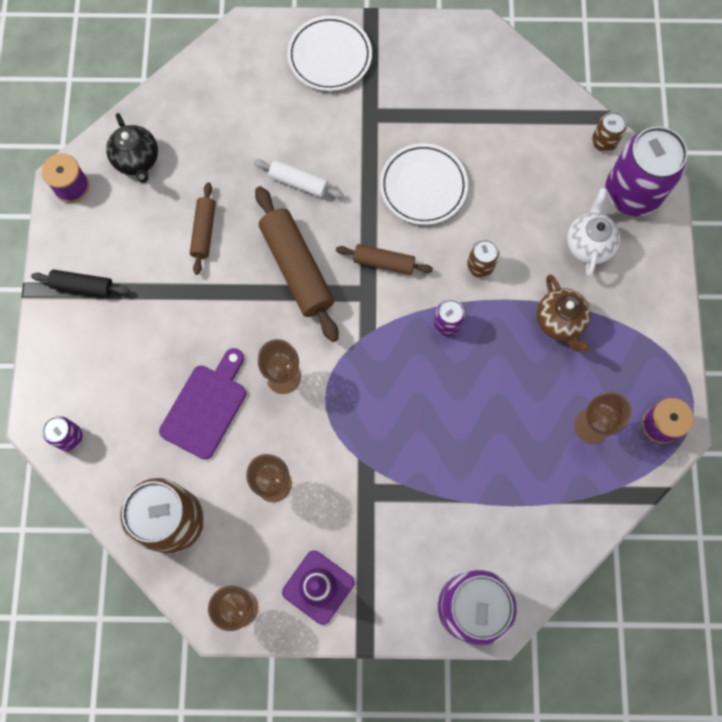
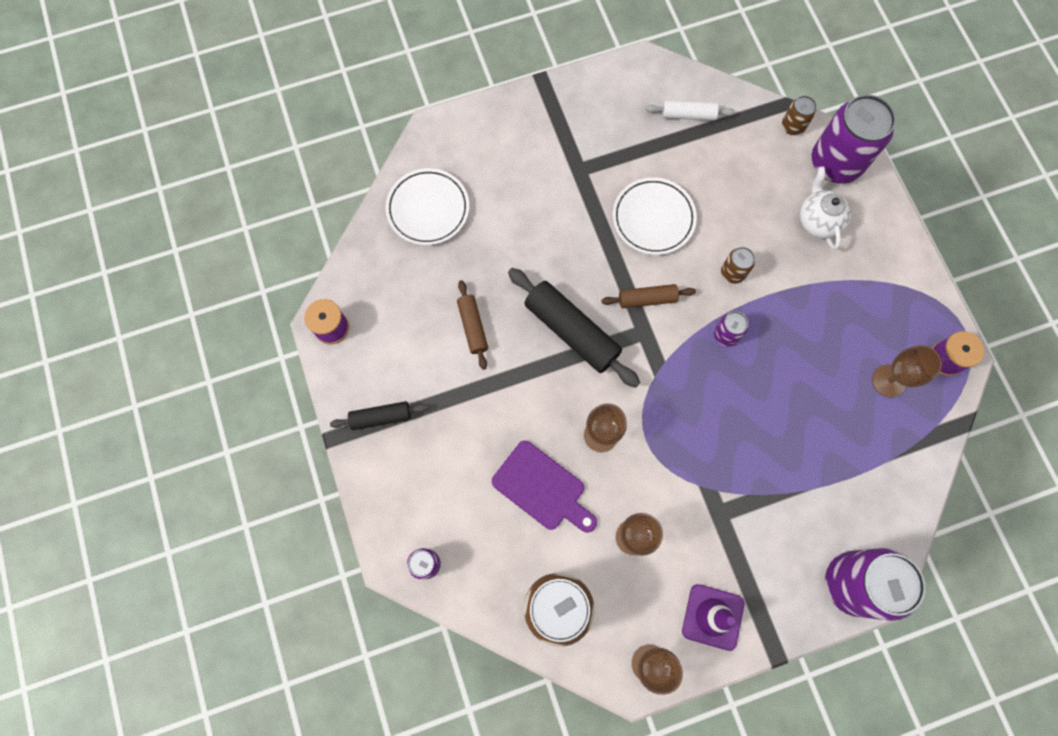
camera: 20 degrees left, 0 degrees up
black teapot [106,113,158,183] -> none
purple cutting board [159,348,246,460] -> purple cutting board turned 120 degrees clockwise [492,441,597,533]
white rolling pin [254,159,344,198] -> white rolling pin moved to [646,100,735,120]
brown rolling pin [255,186,339,342] -> black rolling pin [508,268,640,388]
white plate [287,16,372,91] -> white plate moved to [385,168,469,245]
brown teapot [537,275,591,353] -> none

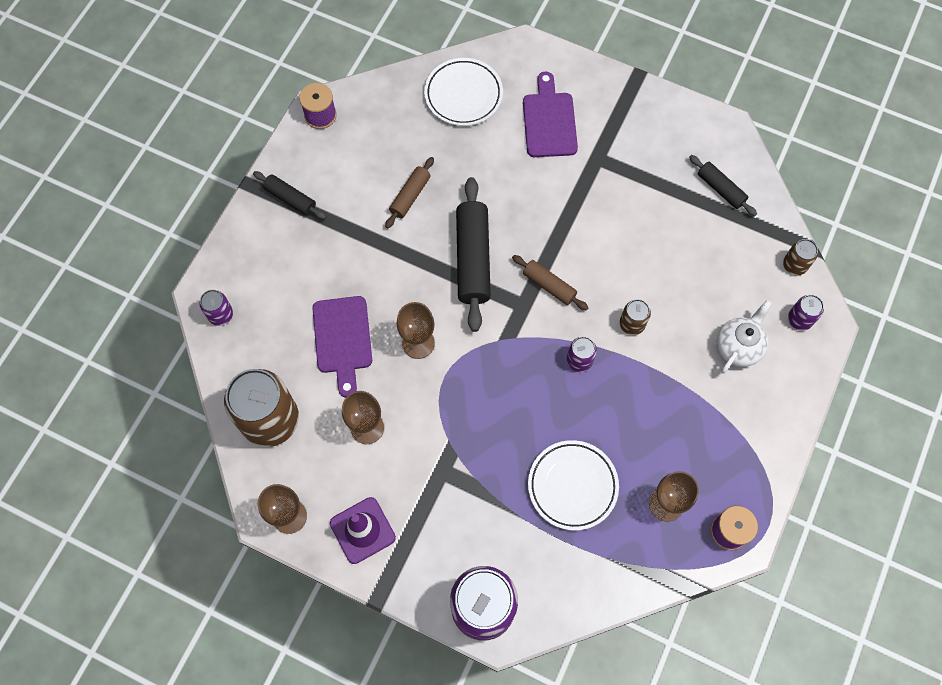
camera: 45 degrees right, 5 degrees down
white plate [612,177,697,255] -> white plate moved to [528,440,619,530]
white rolling pin [646,100,735,120] -> black rolling pin [689,155,757,216]
purple can [812,95,896,184] -> purple can [788,295,824,331], size x0.46
none -> purple cutting board [523,72,578,157]

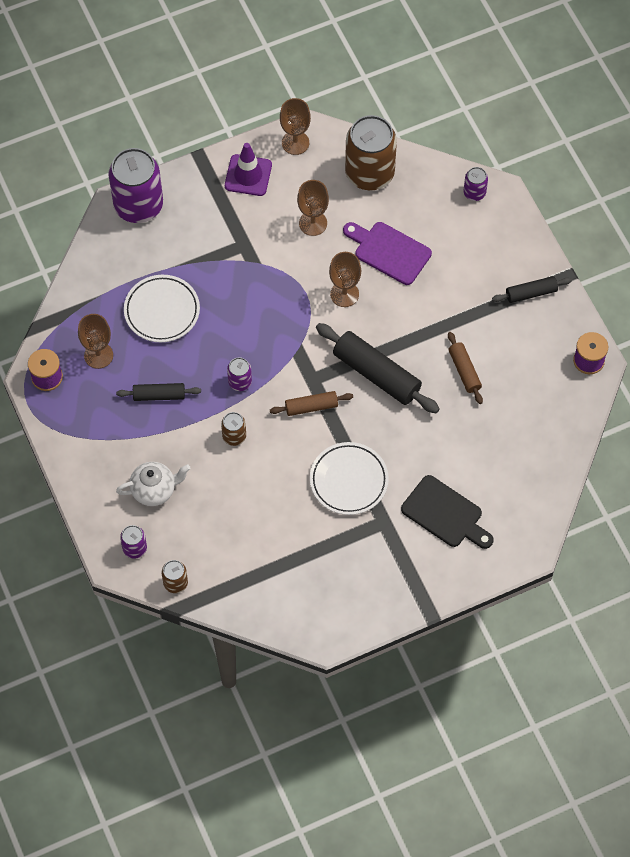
camera: 130 degrees right, 5 degrees down
white plate [424,58,503,126] -> white plate moved to [310,442,389,515]
purple cutting board [523,72,578,157] -> black cutting board [401,475,493,549]
black rolling pin [689,155,757,216] -> black rolling pin moved to [116,383,201,401]
white teapot [717,300,772,373] -> white teapot turned 90 degrees counterclockwise [116,462,190,506]

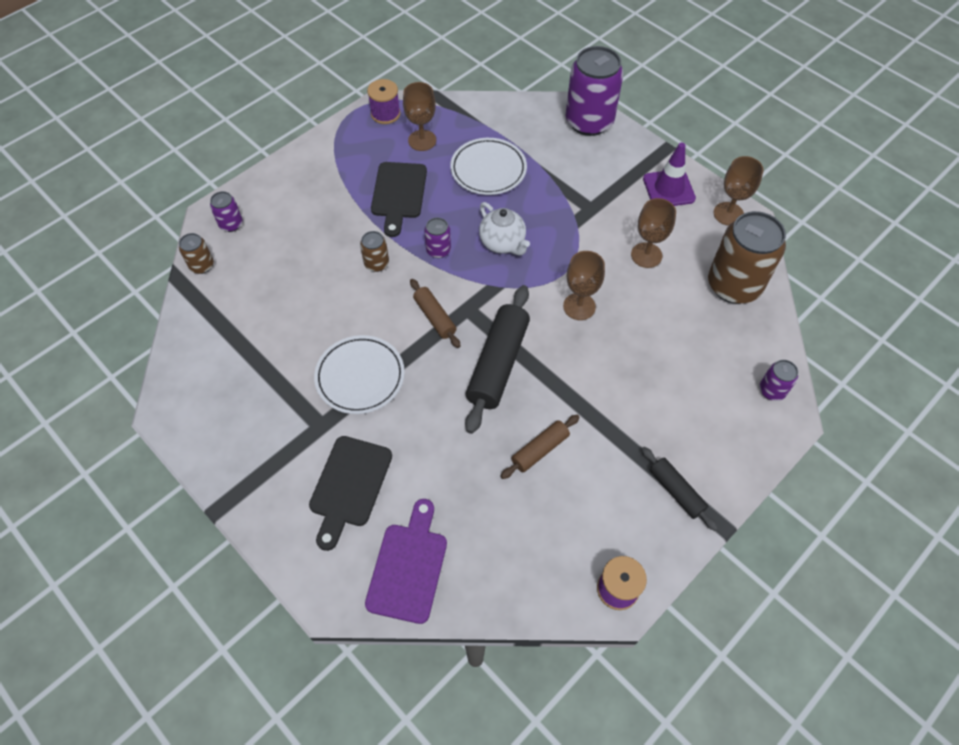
camera: 70 degrees right, 5 degrees down
black rolling pin [116,383,201,401] -> black cutting board [371,162,427,237]
white teapot [116,462,190,506] -> white teapot moved to [479,202,530,256]
purple cutting board [343,222,432,285] -> purple cutting board moved to [365,499,447,624]

